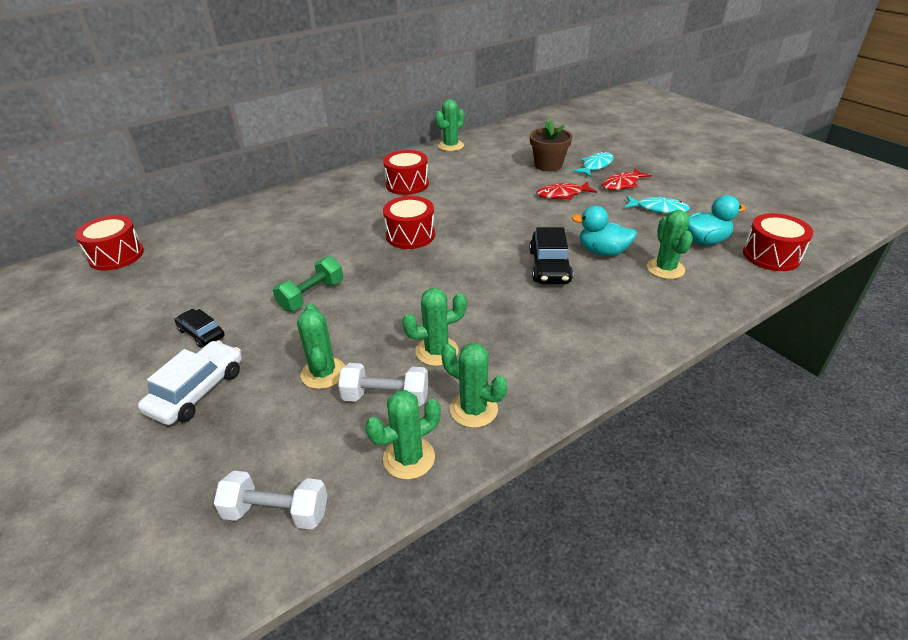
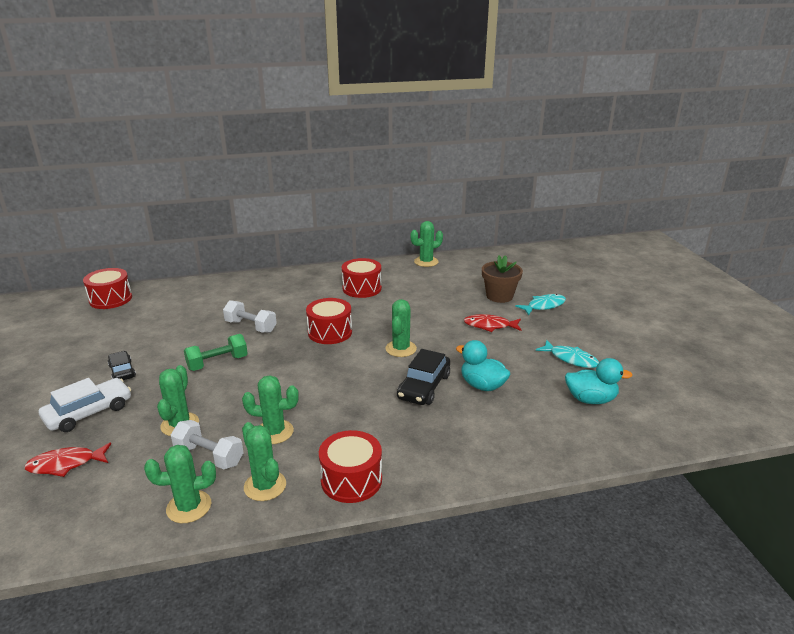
camera: 20 degrees right, 10 degrees down
white dumbbell [213,471,328,530] -> white dumbbell moved to [223,300,277,333]
red fish [602,168,652,190] -> red fish moved to [24,443,111,477]
green cactus [647,210,693,279] -> green cactus moved to [385,299,417,357]
red drum [743,213,813,271] -> red drum moved to [319,430,382,503]

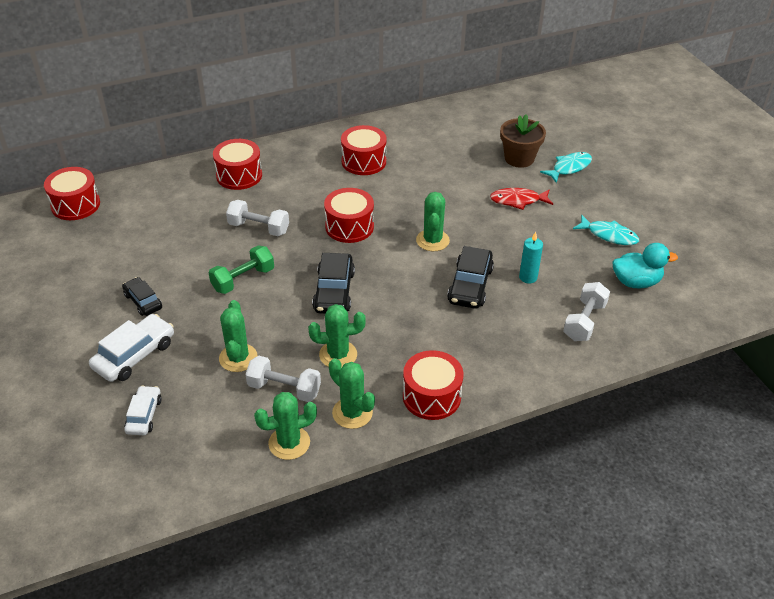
camera: 10 degrees left, 15 degrees up
red fish [24,443,111,477] -> white car [124,386,162,435]
green cactus [410,221,443,267] -> none
turquoise duck [456,340,510,391] -> turquoise candle [519,232,543,284]
none -> red drum [213,139,262,190]
none -> black car [312,253,355,314]
none -> white dumbbell [563,282,610,341]

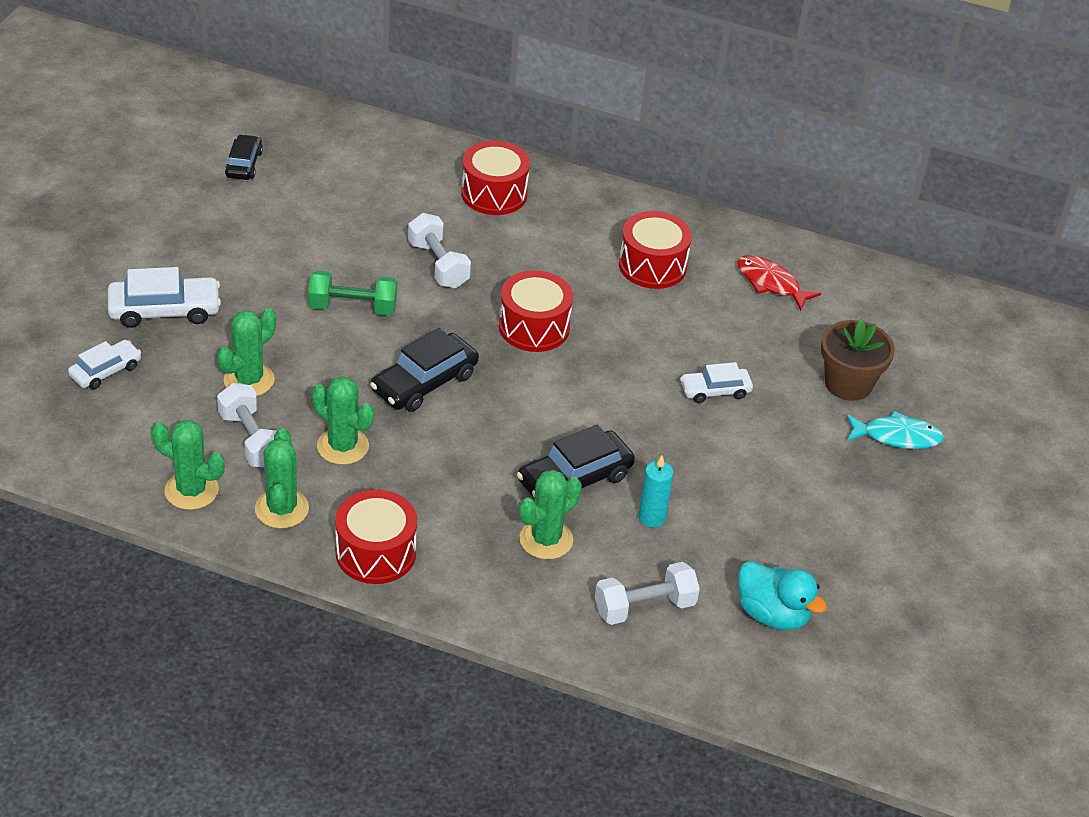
camera: 40 degrees right, 0 degrees up
red drum [44,167,100,220] -> none
black car [122,277,162,316] -> black car moved to [225,134,263,180]
green cactus [416,192,450,251] -> green cactus moved to [519,470,582,559]
red fish [490,188,553,210] -> red fish moved to [737,255,821,311]
turquoise fish [573,214,639,245] -> none
none -> white car [680,362,753,403]

